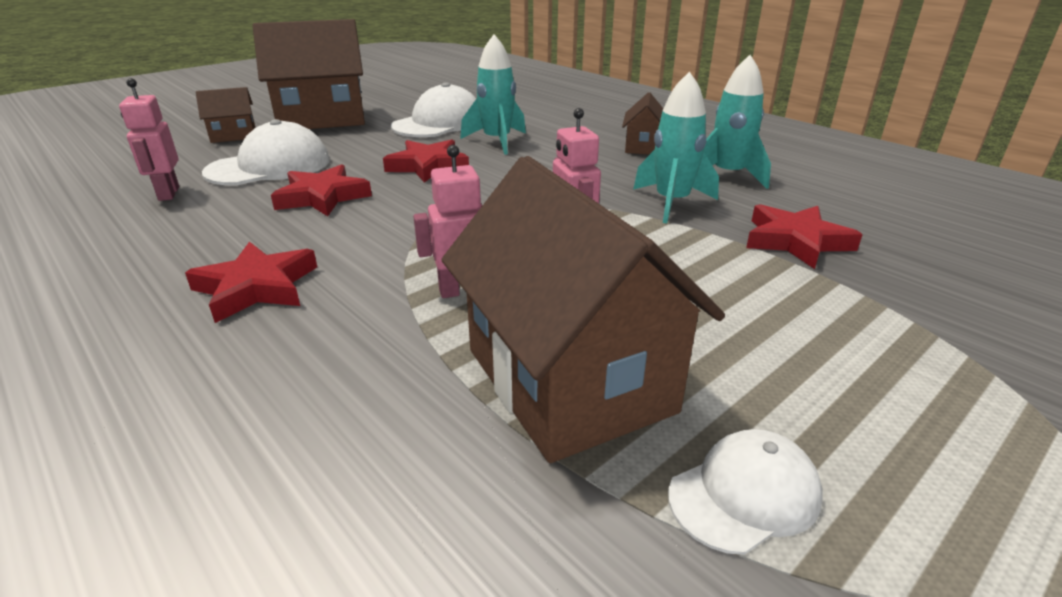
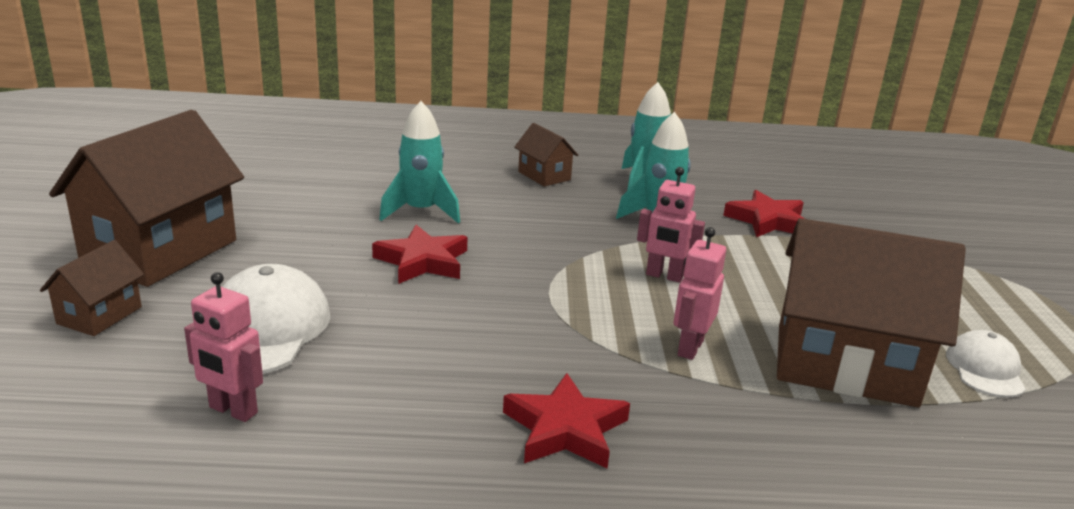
camera: 50 degrees left, 5 degrees down
red star [271,164,372,216] -> none
white cap [391,82,476,137] -> none

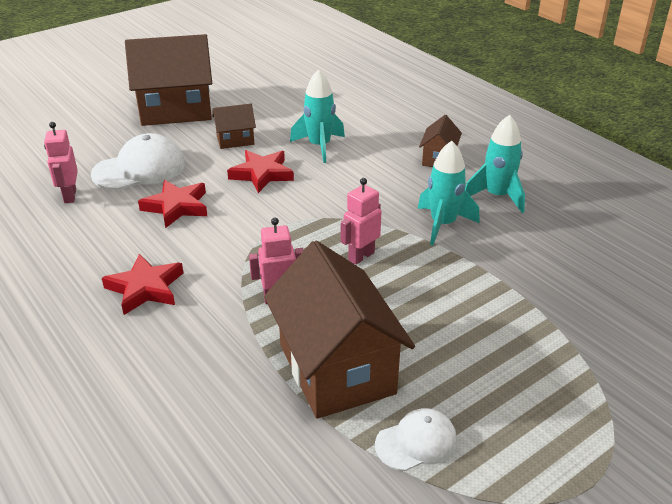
camera: 55 degrees right, 10 degrees up
brown house [40,240,144,336] -> brown house moved to [212,104,256,149]
pink robot [637,167,705,283] -> pink robot turned 60 degrees clockwise [341,178,381,265]
red star [723,190,805,237] -> red star moved to [138,180,207,228]

